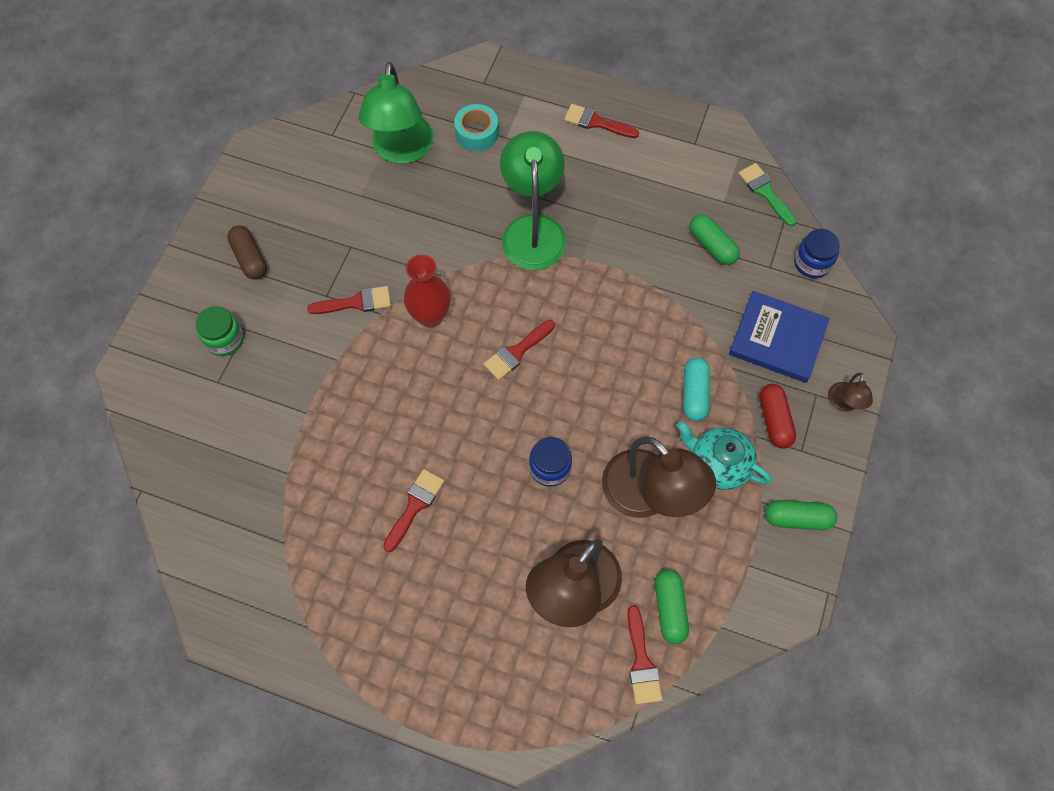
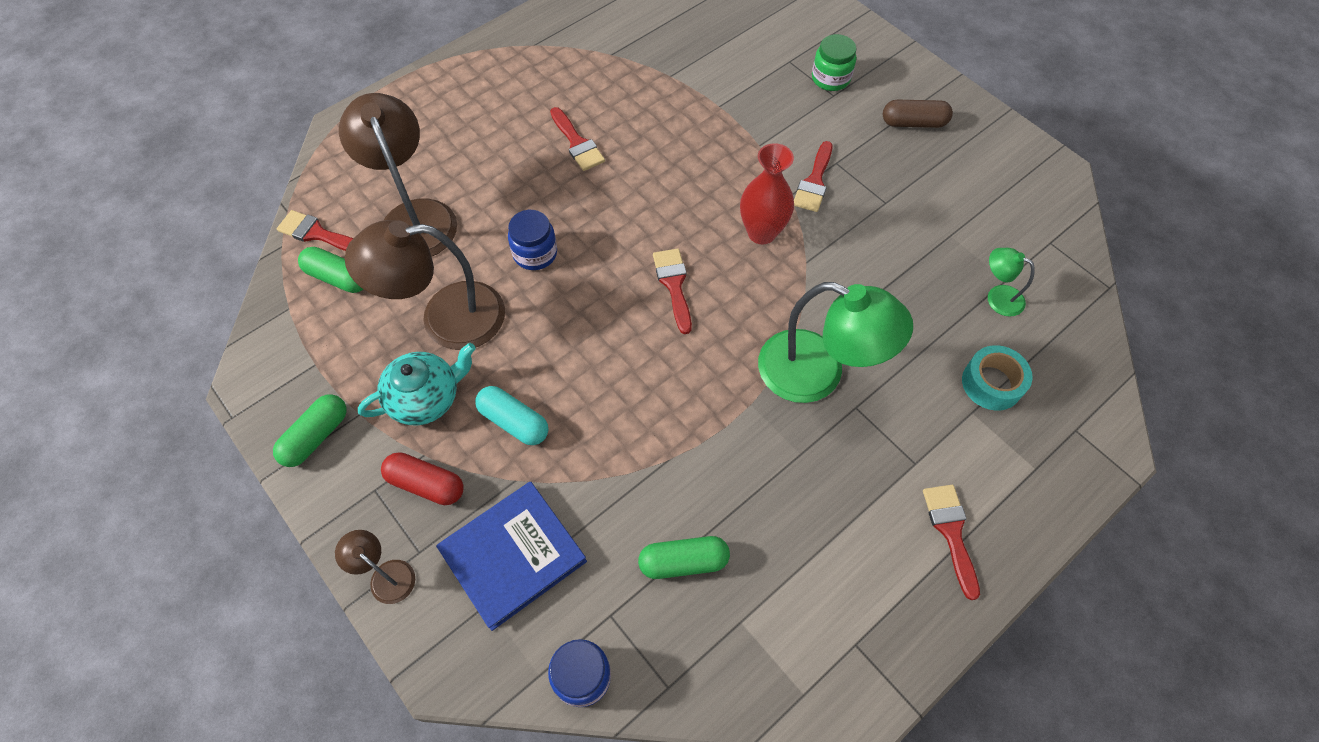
camera: 120 degrees right, 5 degrees down
green lamp [359,62,434,164] -> green lamp [988,248,1035,317], size x0.47
red brush [564,104,639,138] -> red brush turned 60 degrees counterclockwise [923,485,980,600]
green brush [738,163,796,226] -> none

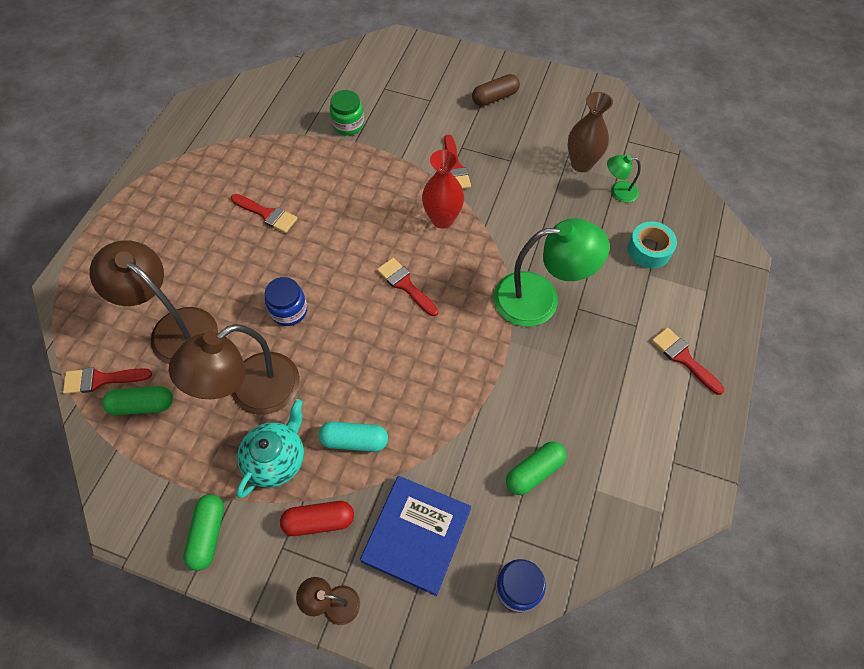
camera: 30 degrees left, 0 degrees up
green jar [812,34,857,91] -> green jar moved to [330,90,364,135]
none -> brown vase [568,92,613,172]

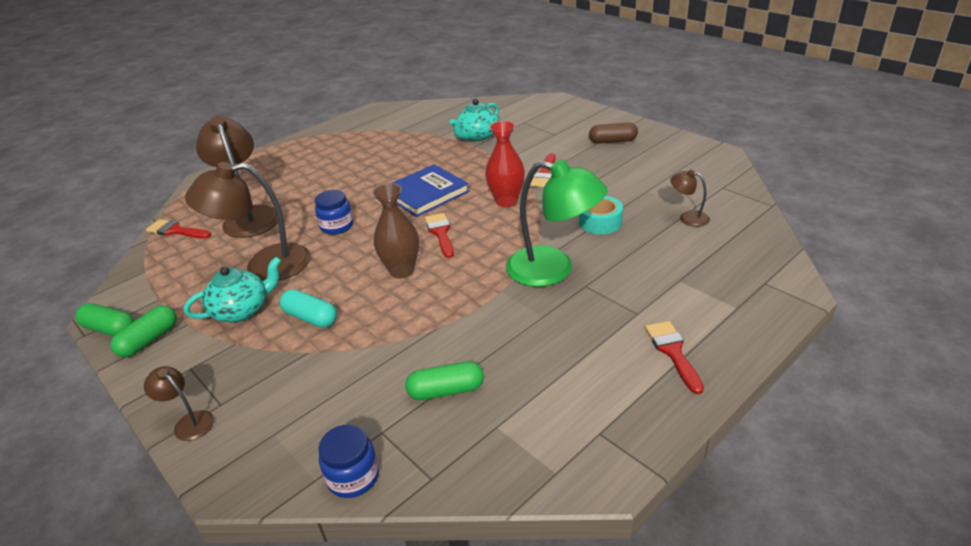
camera: 30 degrees right, 25 degrees down
green capsule [102,386,173,415] -> green capsule moved to [75,303,134,336]
red brush [231,194,298,233] -> none
red capsule [280,501,354,536] -> none
green jar [330,90,364,135] -> turquoise teapot [450,99,499,141]
blue book [360,476,471,596] -> blue book moved to [392,164,470,217]
brown vase [568,92,613,172] -> brown vase moved to [372,183,419,278]
green lamp [607,155,641,203] -> brown lamp [670,170,710,227]
turquoise tape [628,221,677,268] -> turquoise tape moved to [579,196,623,234]

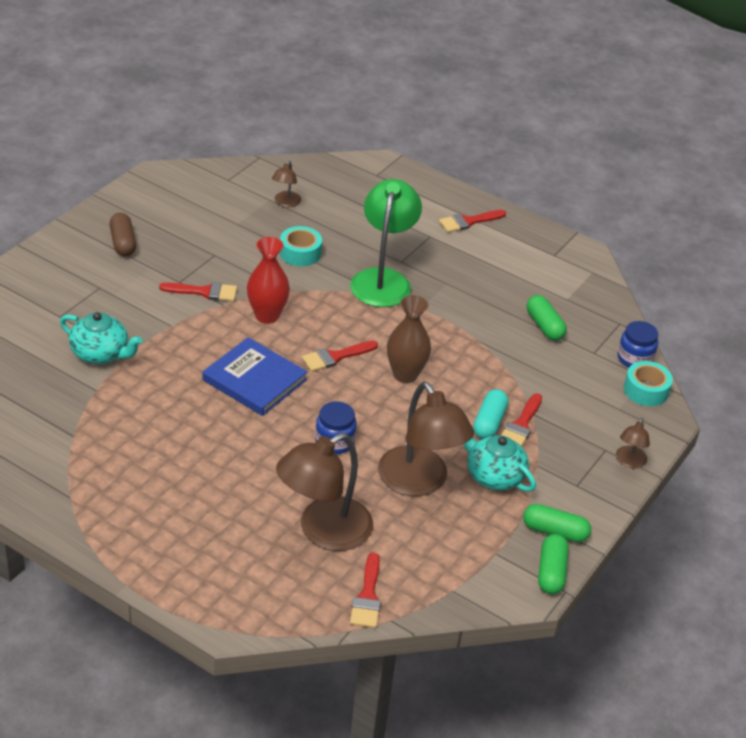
camera: 110 degrees left, 5 degrees up
none -> red brush [501,393,542,447]
none -> turquoise tape [624,361,673,406]

